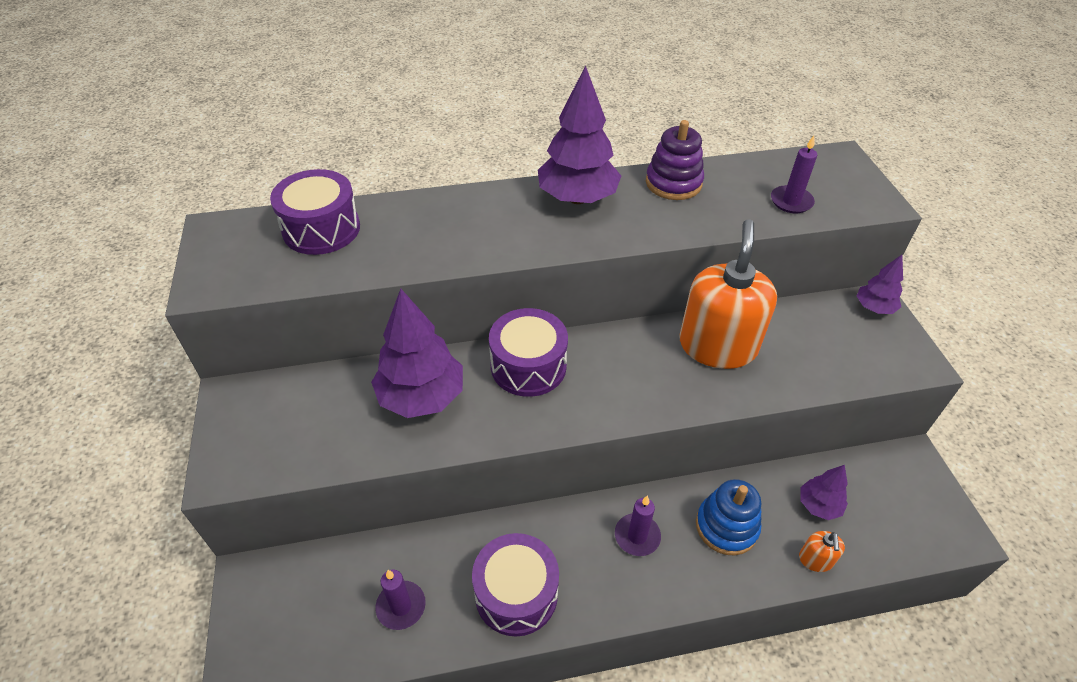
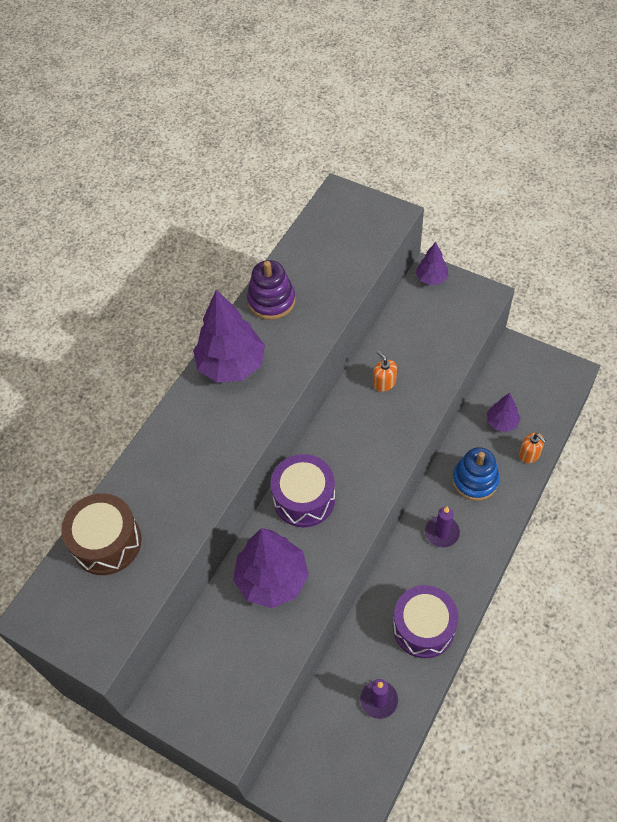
camera: 45 degrees left, 10 degrees up
purple drum [270,169,360,255] -> brown drum [61,493,142,575]
orange soap dispenser [679,219,777,369] -> orange soap dispenser [373,351,397,391], size x0.41
purple candle [771,136,817,213] -> none

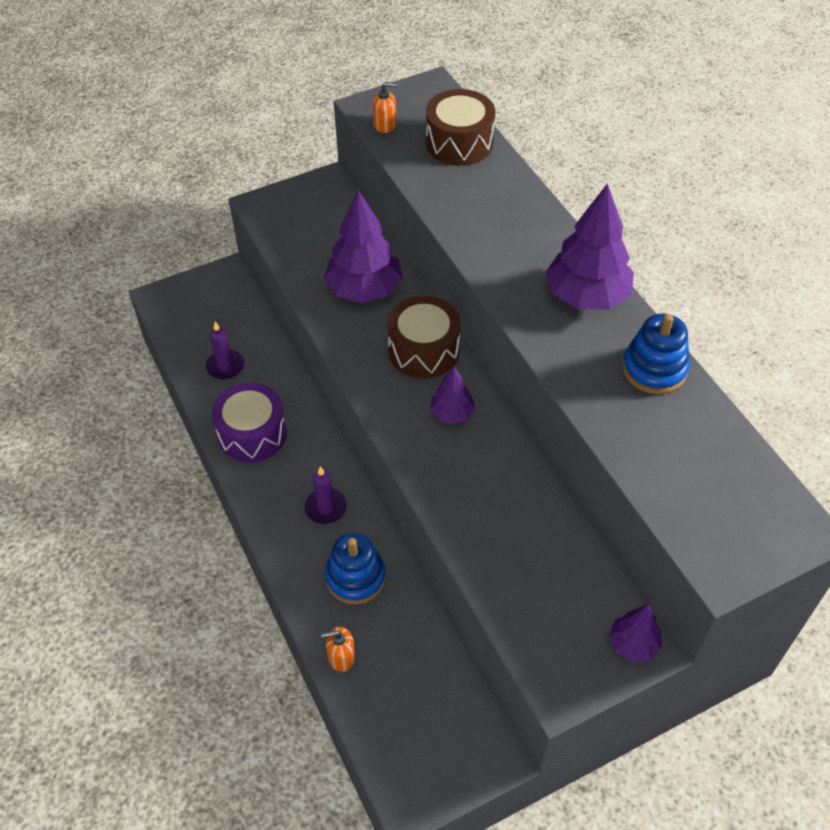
camera: 120 degrees right, 5 degrees down
purple stacking toy [247,260,296,320] -> blue stacking toy [622,313,690,394]
purple drum [271,454,335,527] -> brown drum [387,296,461,379]
orange soap dispenser [373,351,397,391] -> orange soap dispenser moved to [372,82,398,133]
purple tree [487,393,520,432] -> purple tree moved to [430,366,475,424]

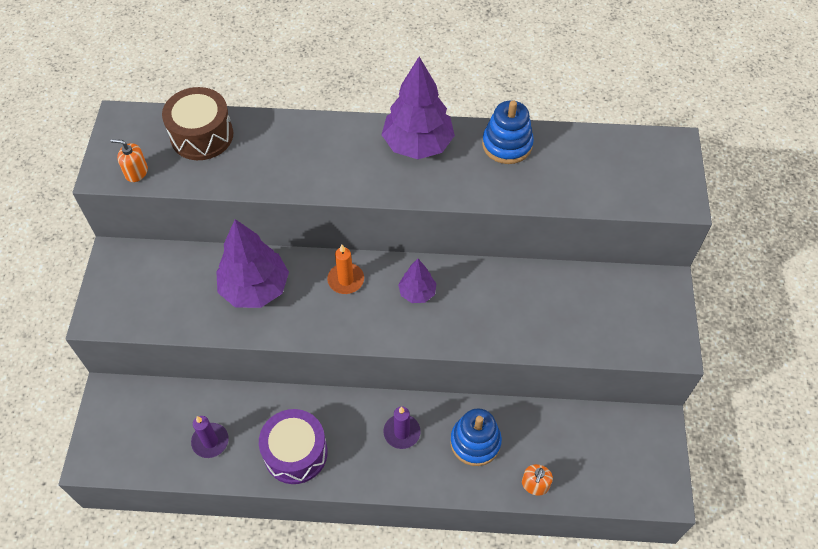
camera: 60 degrees left, 5 degrees up
orange soap dispenser [372,82,398,133] -> orange soap dispenser turned 105 degrees counterclockwise [111,139,148,182]
brown drum [387,296,461,379] -> orange candle [327,245,364,294]
purple tree [609,605,662,662] -> none

